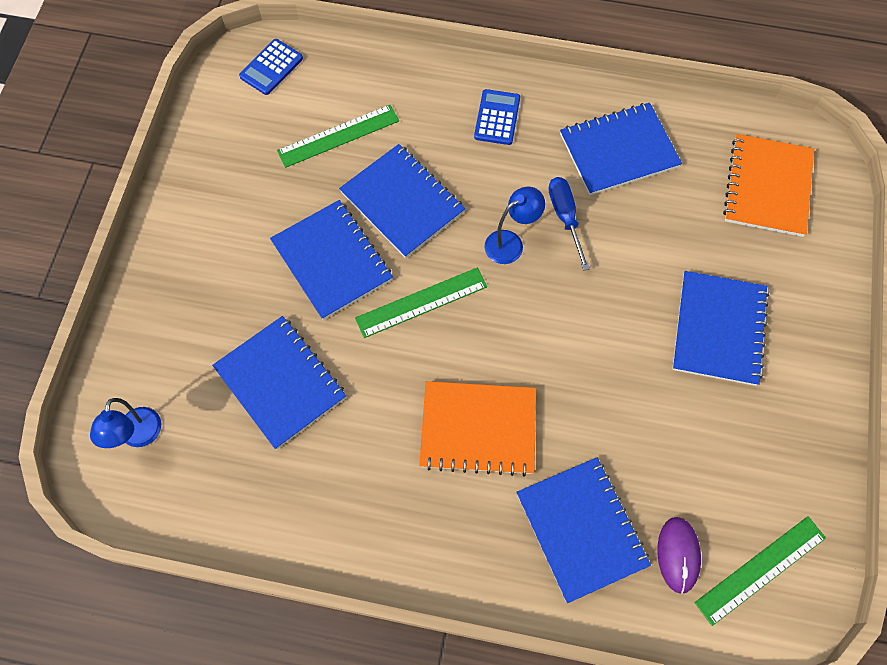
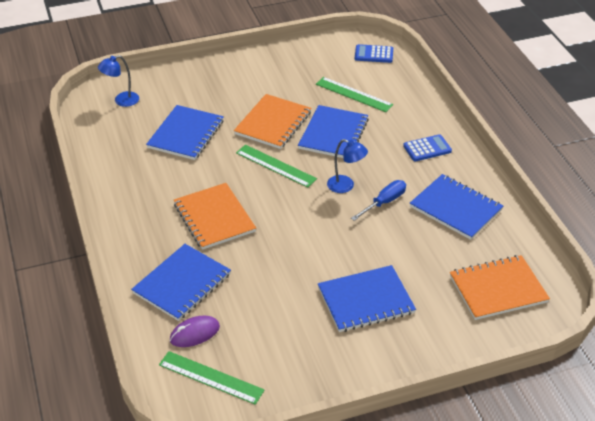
camera: 60 degrees right, 25 degrees down
blue notebook [270,200,393,320] -> orange notebook [234,94,311,149]

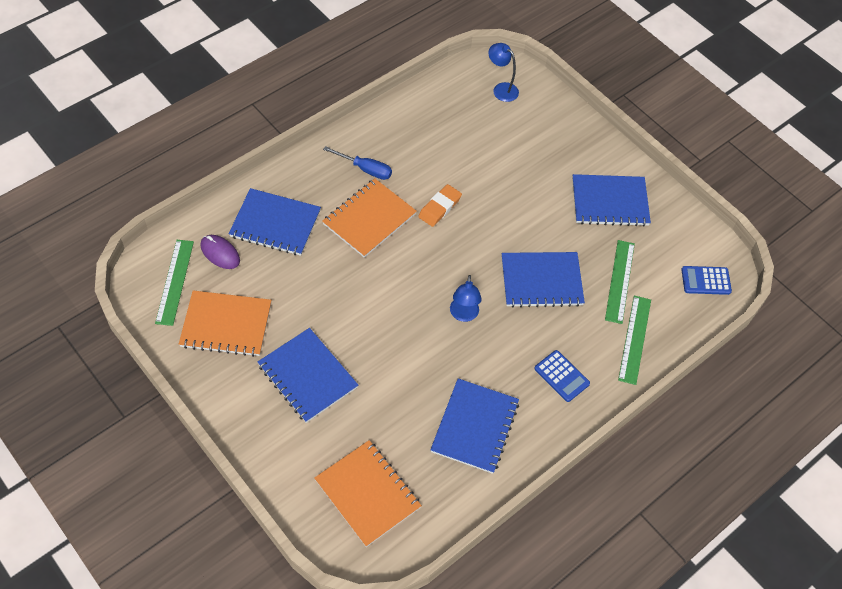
camera: 65 degrees right, 15 degrees up
blue notebook [146,105,224,160] -> blue notebook moved to [572,174,651,226]
orange notebook [234,94,311,149] -> orange notebook moved to [179,290,271,357]
green ruler [236,145,317,188] -> green ruler moved to [618,295,651,385]
blue screwdriver [351,180,406,221] -> blue screwdriver moved to [323,146,392,180]
blue calculator [355,44,393,63] -> blue calculator turned 75 degrees counterclockwise [681,266,732,295]
none -> orange eraser [418,184,462,227]

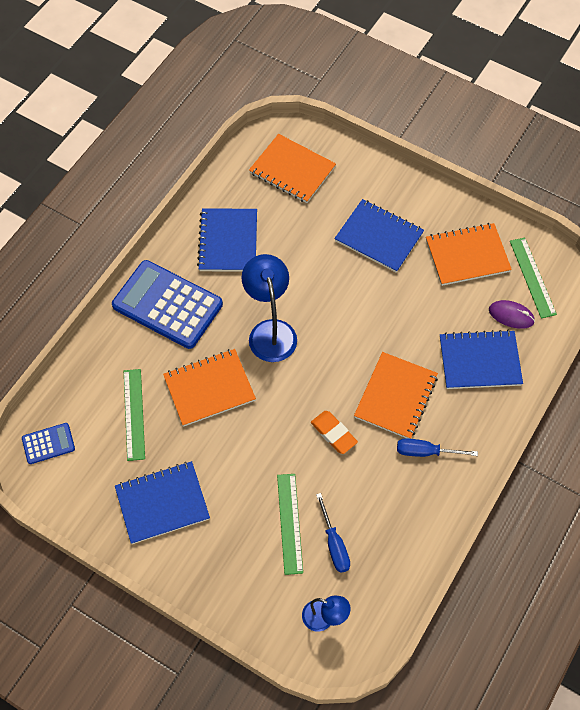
camera: 165 degrees right, 5 degrees up
orange eraser [418,184,462,227] -> orange eraser turned 60 degrees counterclockwise [311,411,358,454]
blue lamp [450,275,482,322] -> blue lamp [241,254,297,362], size x1.73
blue notebook [502,252,585,308] -> orange notebook [163,349,256,427]
blue calculator [534,350,590,402] -> blue calculator [112,260,223,349], size x2.14
green ruler [618,295,651,385] -> green ruler moved to [277,474,303,575]
none -> blue screwdriver [316,493,350,573]

